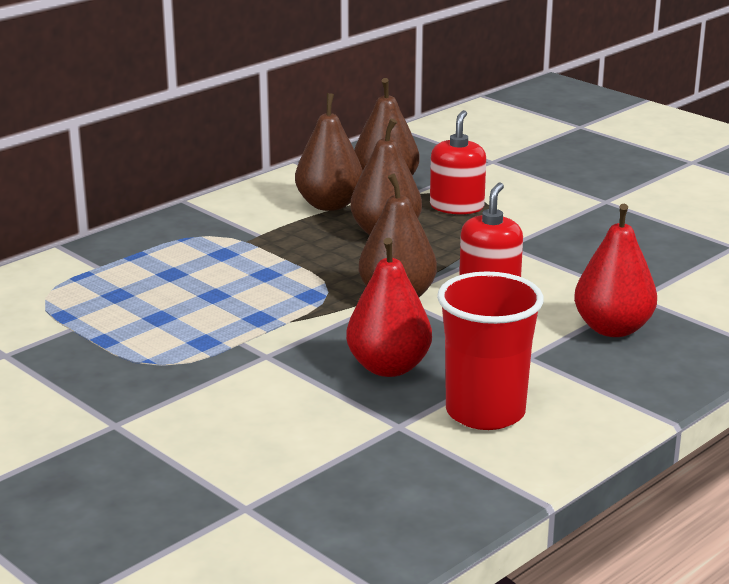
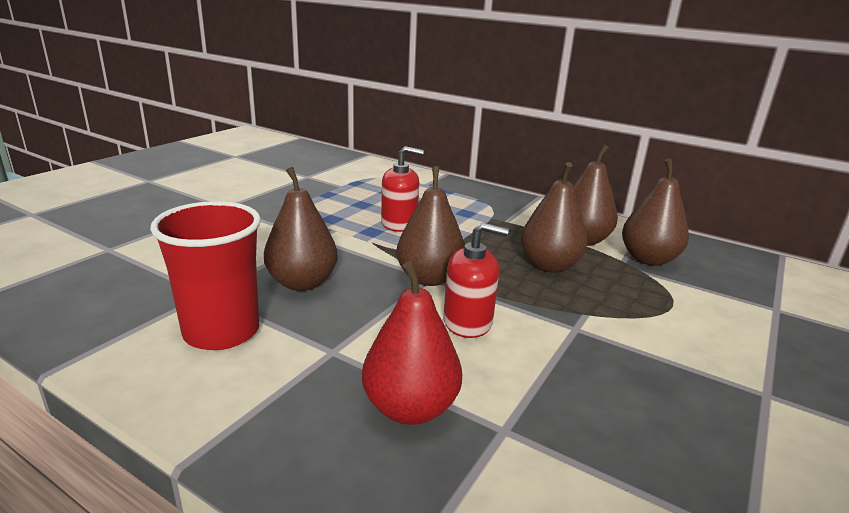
camera: 75 degrees right, 0 degrees up
red pear [346,238,432,377] -> brown pear [264,167,338,291]
red soap dispenser [430,110,486,214] -> red soap dispenser moved to [381,146,424,232]

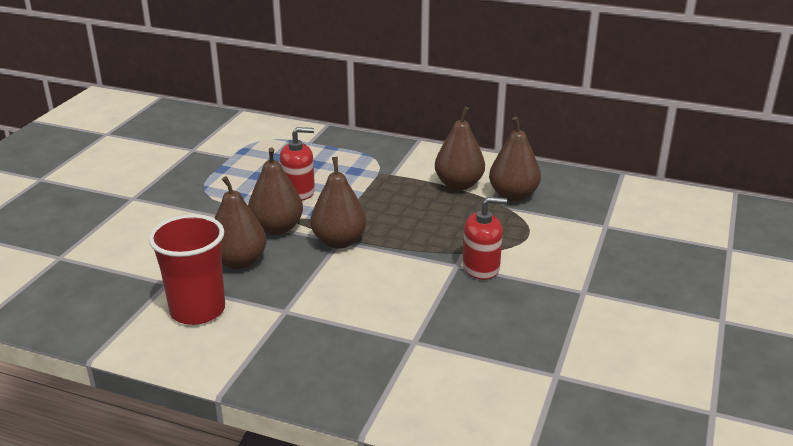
camera: 10 degrees left, 5 degrees up
red pear [362,261,462,425] -> none
red soap dispenser [443,222,509,338] -> red soap dispenser moved to [462,197,507,280]
brown pear [521,162,587,273] -> brown pear moved to [248,148,303,235]

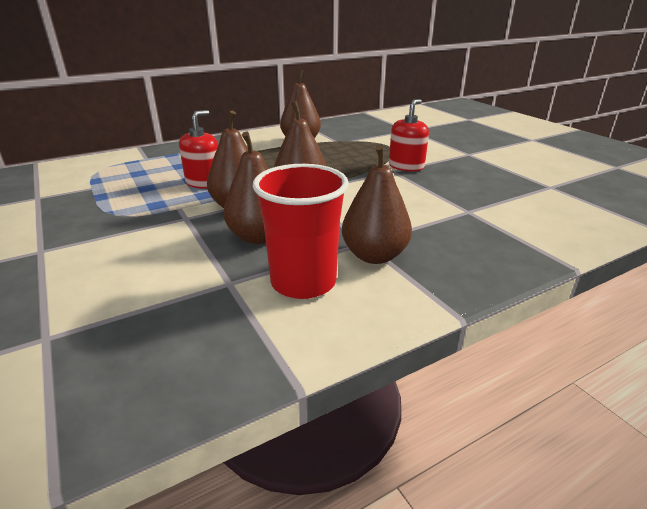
camera: 50 degrees left, 0 degrees up
brown pear [489,116,541,201] -> brown pear moved to [342,145,412,264]

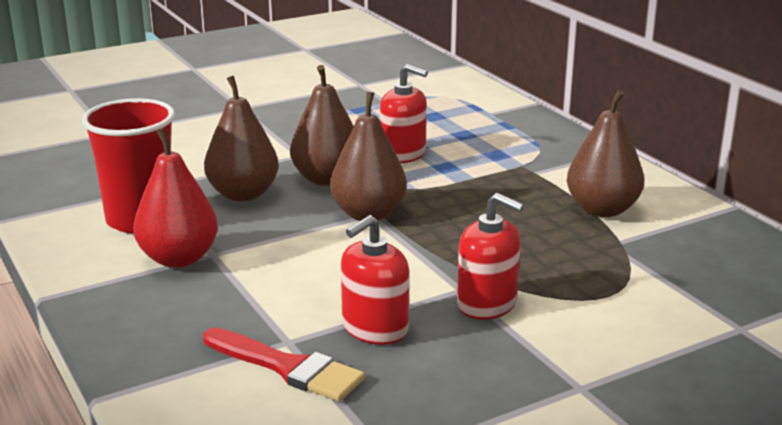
camera: 90 degrees right, 5 degrees down
brown pear [342,145,412,264] -> red pear [133,128,218,268]
none -> red brush [203,328,365,402]
none -> red soap dispenser [341,215,409,345]

